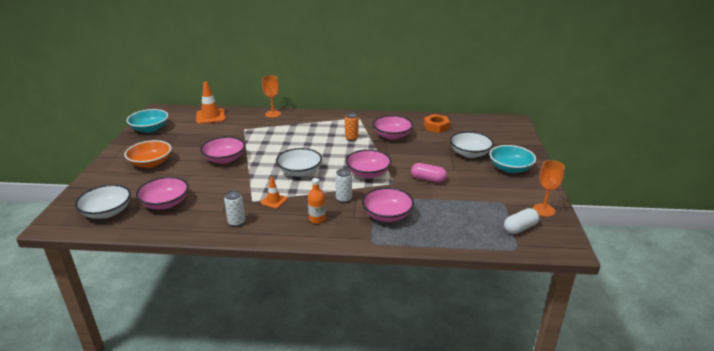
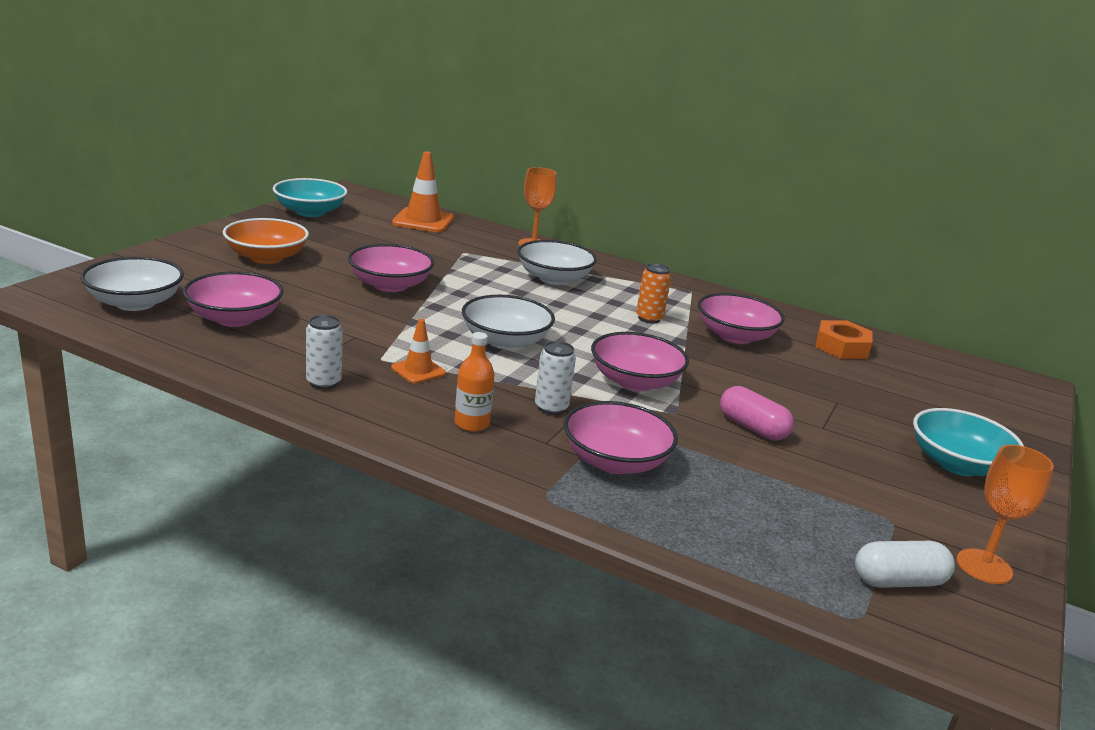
camera: 20 degrees right, 5 degrees down
white bowl [450,131,494,158] -> white bowl moved to [518,240,597,285]

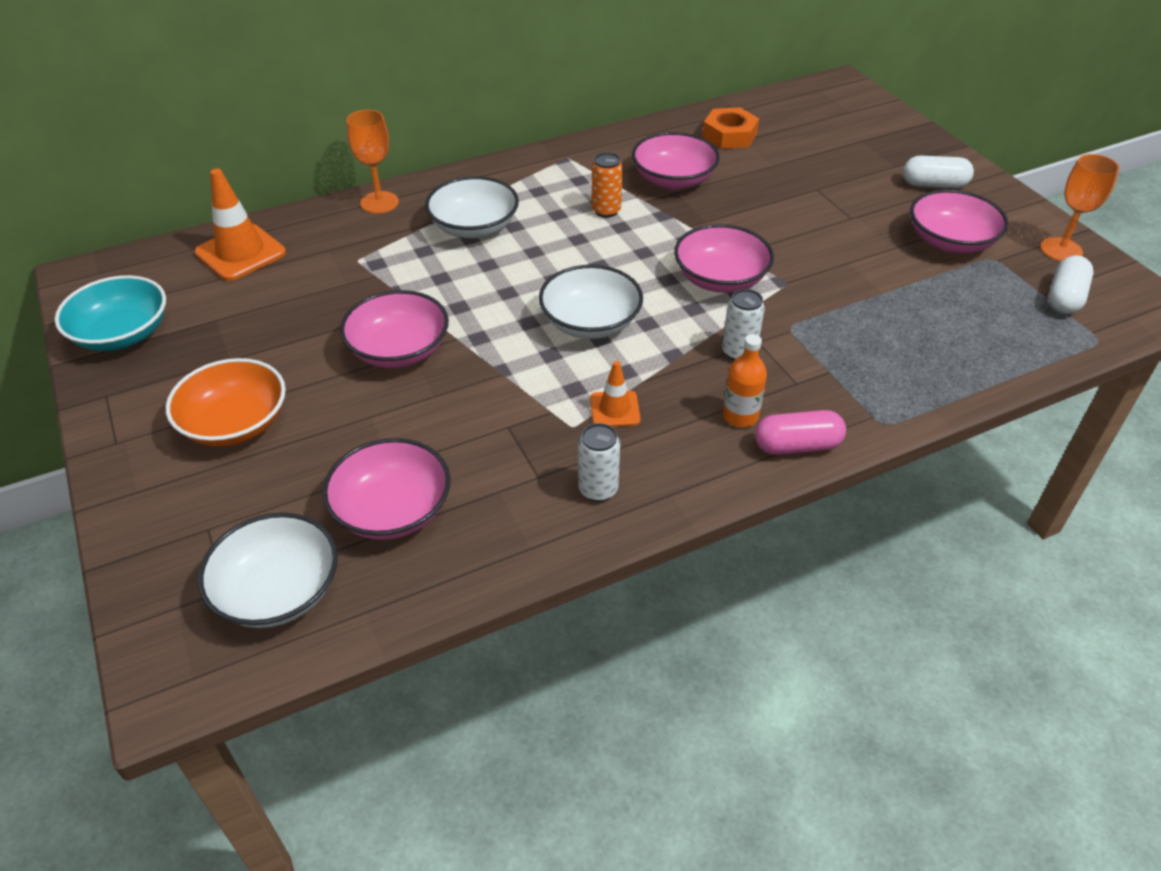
camera: 50 degrees left, 20 degrees up
pink bowl [564,401,678,474] -> pink bowl moved to [910,190,1009,253]
pink capsule [720,386,794,441] -> pink capsule moved to [755,410,846,455]
turquoise bowl [913,408,1024,476] -> white capsule [903,155,974,188]

